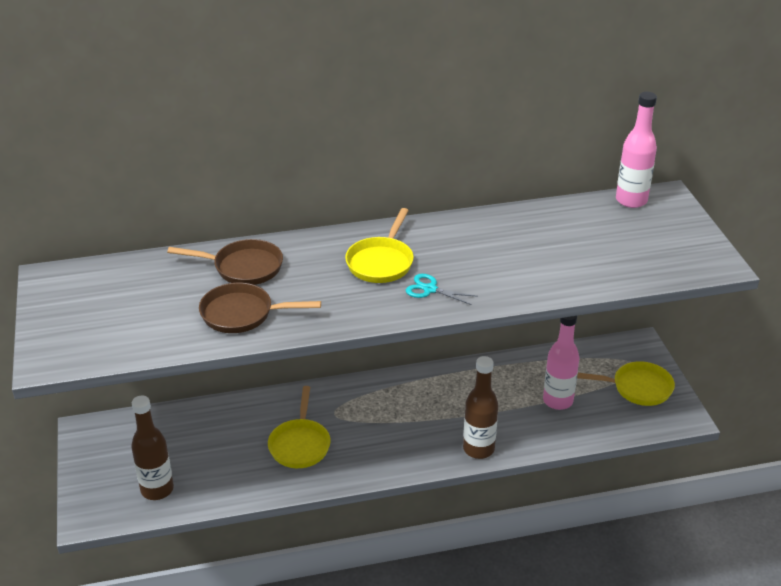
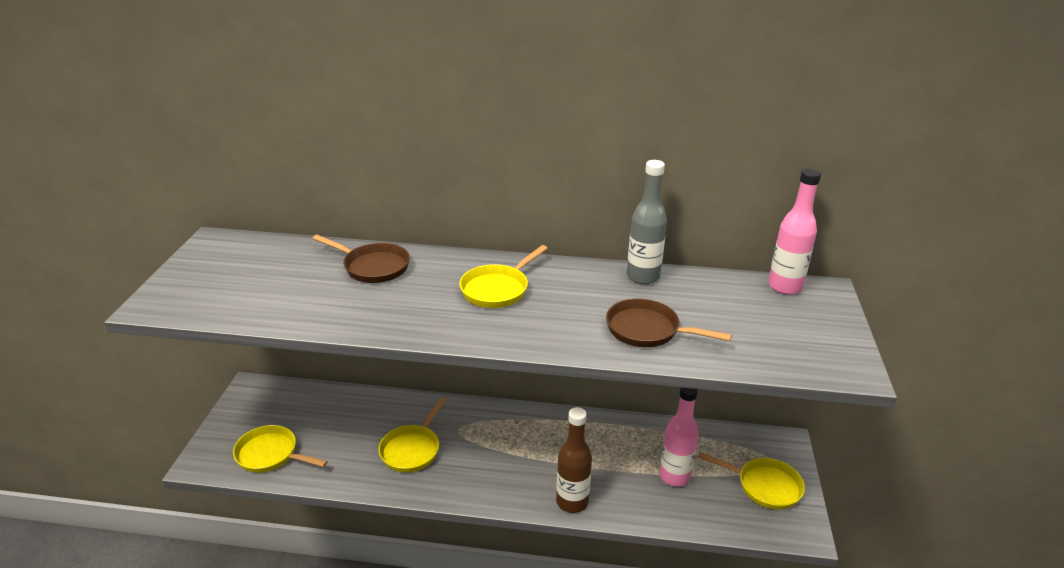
camera: 20 degrees right, 5 degrees down
brown bottle [131,396,174,500] -> yellow pan [233,425,328,473]
brown pan [199,283,321,333] -> brown pan moved to [606,298,732,347]
turquoise scissors [406,274,478,305] -> none
none -> grey bottle [627,160,667,284]

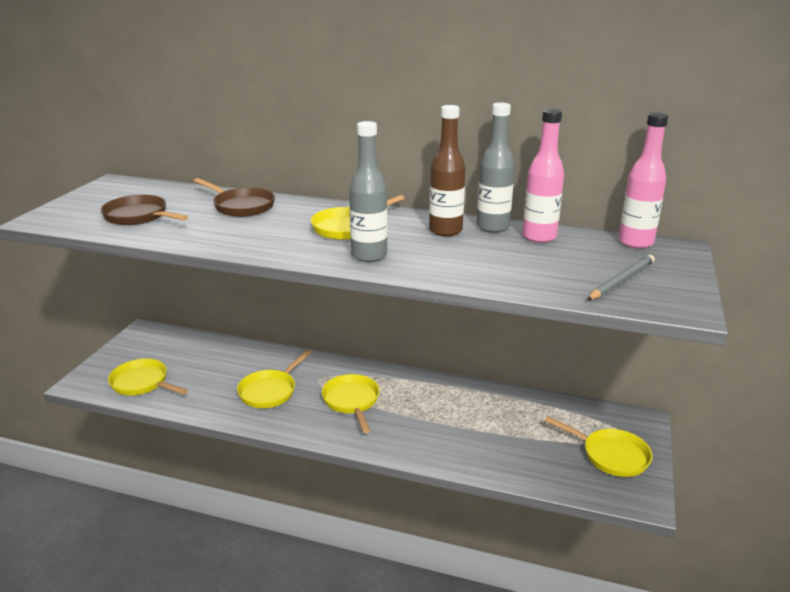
camera: 10 degrees right, 5 degrees down
brown bottle [556,407,592,513] -> brown bottle moved to [429,105,466,236]
brown pan [606,298,732,347] -> brown pan moved to [100,195,188,225]
pink bottle [659,388,699,487] -> pink bottle moved to [522,109,564,243]
none -> yellow pan [322,374,380,433]
none -> grey bottle [349,121,388,262]
none -> grey pencil [587,255,655,300]

